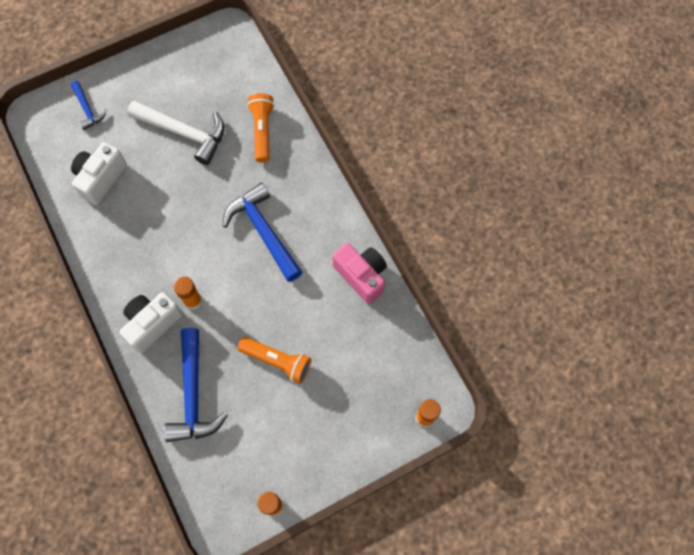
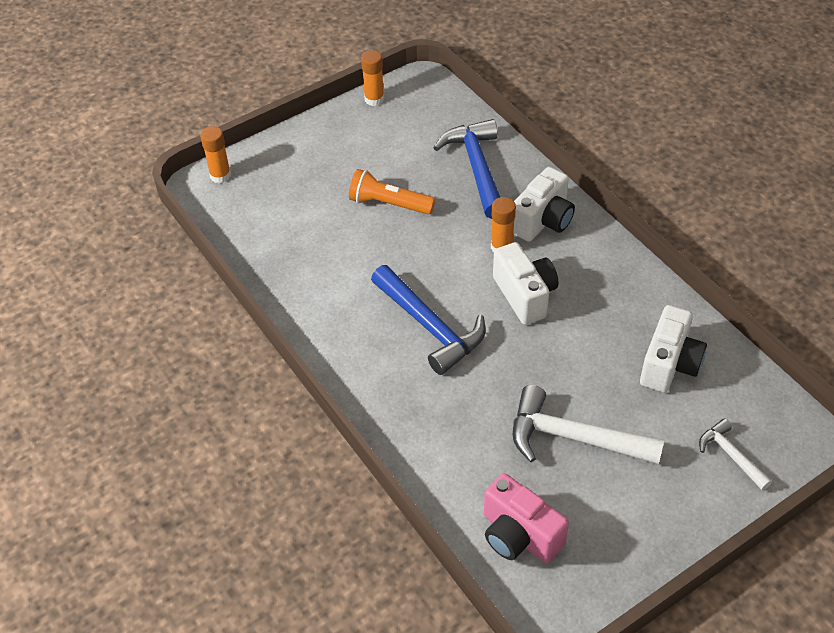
camera: 175 degrees right, 20 degrees down
blue hammer [71,81,106,130] -> white hammer [699,419,772,490]
orange flashlight [247,93,274,163] -> none
pink camera [332,243,387,304] -> pink camera moved to [484,473,569,563]
none -> white camera [493,242,558,325]

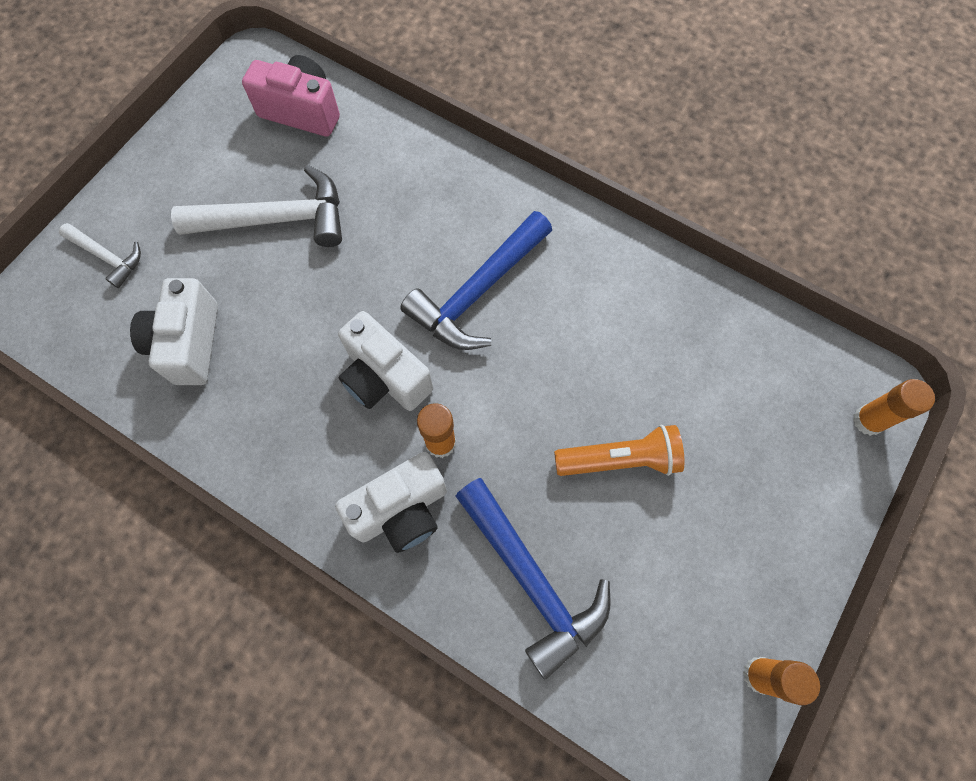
camera: 155 degrees right, 20 degrees up
blue hammer [371,265,486,375] -> blue hammer turned 75 degrees counterclockwise [400,211,552,350]
white camera [513,167,575,242] -> white camera turned 135 degrees counterclockwise [335,452,447,553]

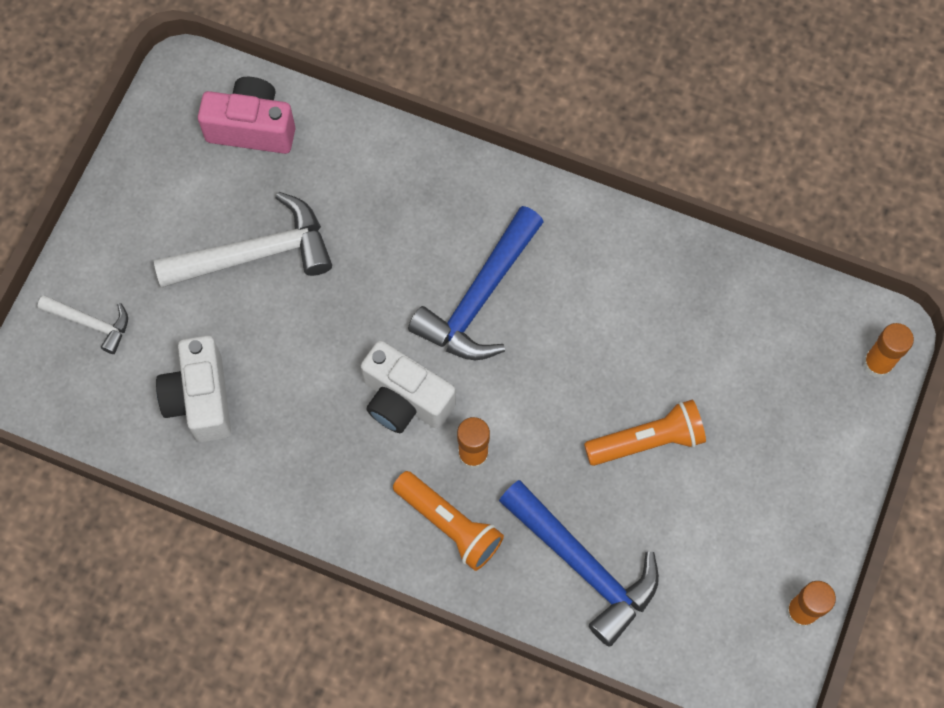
camera: 10 degrees left, 0 degrees up
white camera [335,452,447,553] -> orange flashlight [393,471,504,571]

